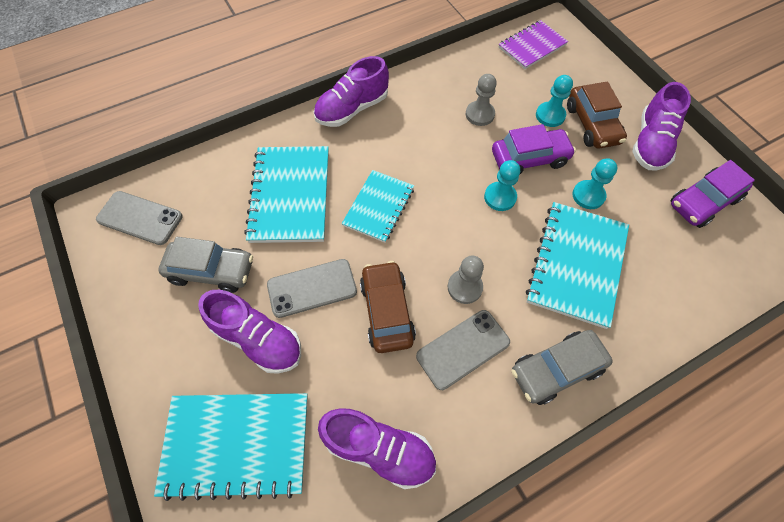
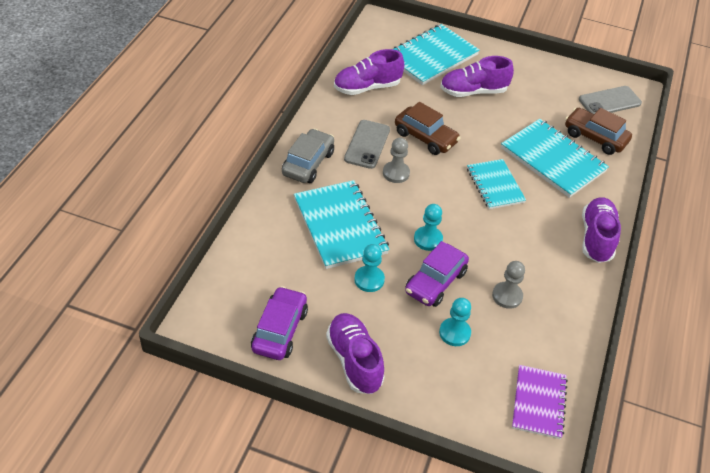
camera: 135 degrees right, 15 degrees down
grey car [158,237,253,293] -> none
grey phone [267,259,357,318] -> none
brown car [567,81,627,149] -> brown car moved to [565,108,632,155]

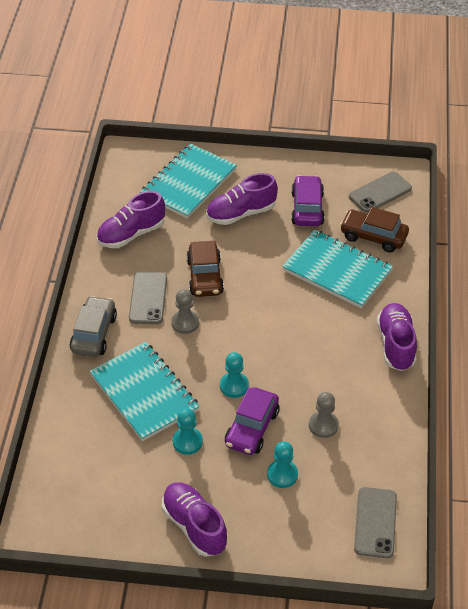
camera: 10 degrees left, 0 degrees up
purple car [251,286,308,360] -> purple car moved to [291,175,325,226]
brown car [395,102,461,155] -> brown car turned 60 degrees clockwise [186,241,224,297]
turquoise notebook [467,159,526,209] -> none
purple notebook [512,365,568,439] -> grey phone [354,487,397,558]

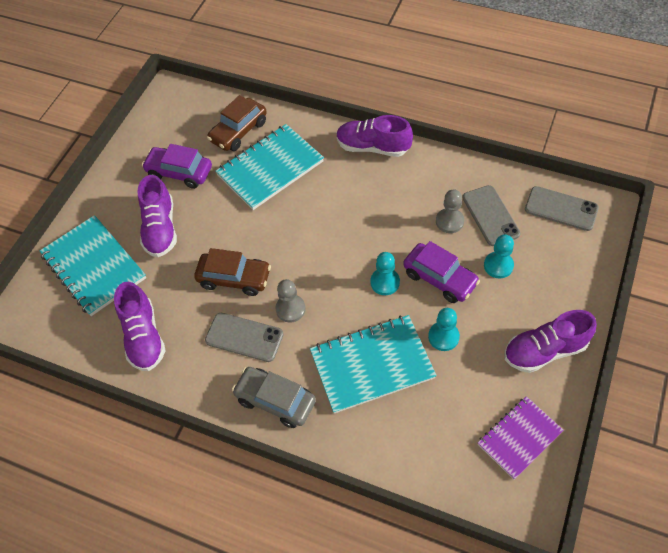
camera: 70 degrees left, 10 degrees up
grey phone [349,172,412,213] -> grey phone moved to [463,185,520,246]
none -> purple notebook [477,396,564,480]

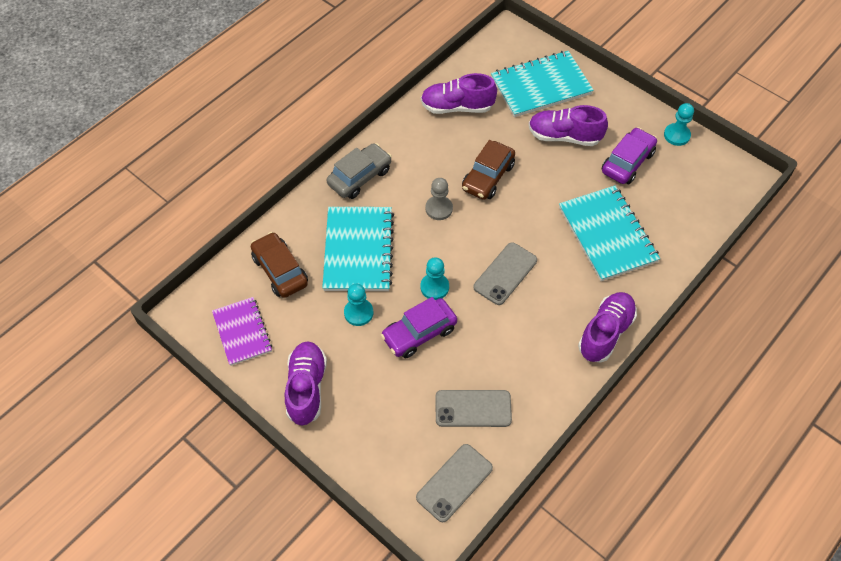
camera: 105 degrees right, 0 degrees up
grey phone [205,313,284,362] -> grey phone moved to [473,242,537,305]
brown car [207,95,267,151] -> brown car moved to [251,232,308,298]
grey pawn [436,189,464,233] -> none
turquoise pawn [484,234,514,279] -> turquoise pawn moved to [664,103,694,146]

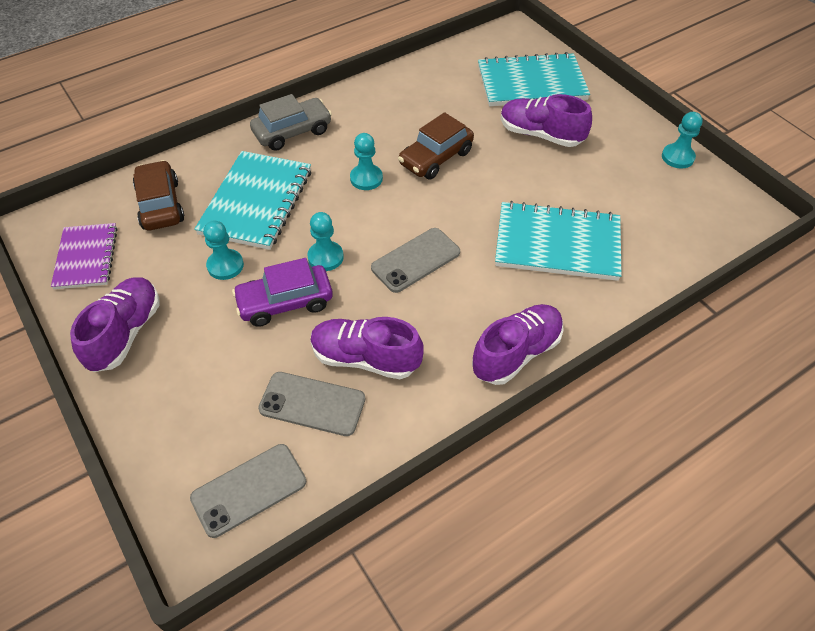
camera: 15 degrees right, 5 degrees down
purple shoe [421,73,497,114] -> purple shoe moved to [311,317,423,379]
grey pawn [425,178,453,220] -> turquoise pawn [350,133,383,190]
turquoise notebook [559,185,660,281] -> turquoise notebook turned 75 degrees counterclockwise [495,201,622,281]
purple car [602,127,657,184] -> none

